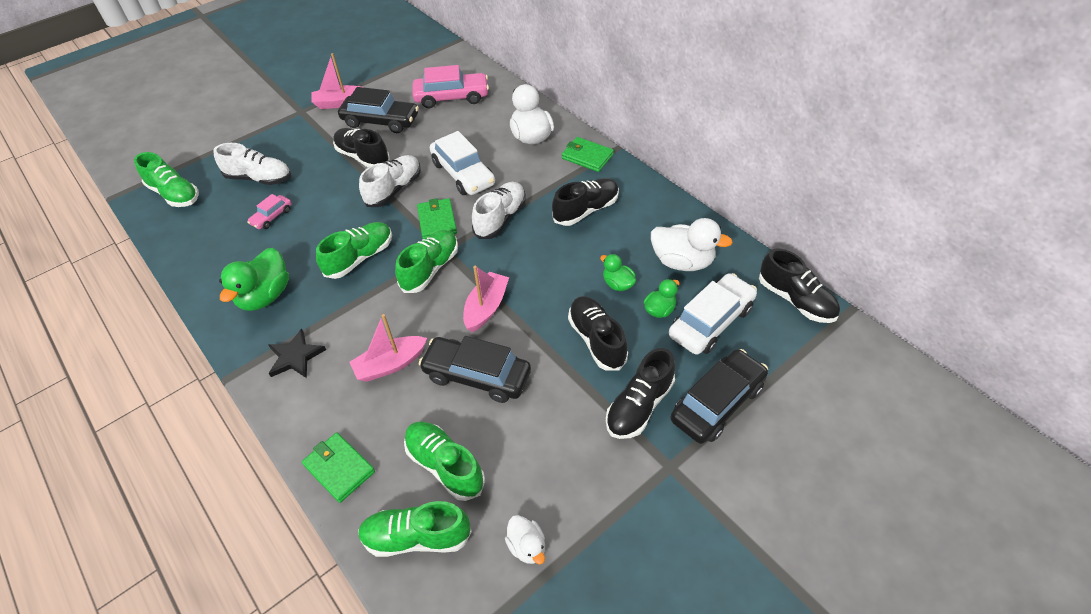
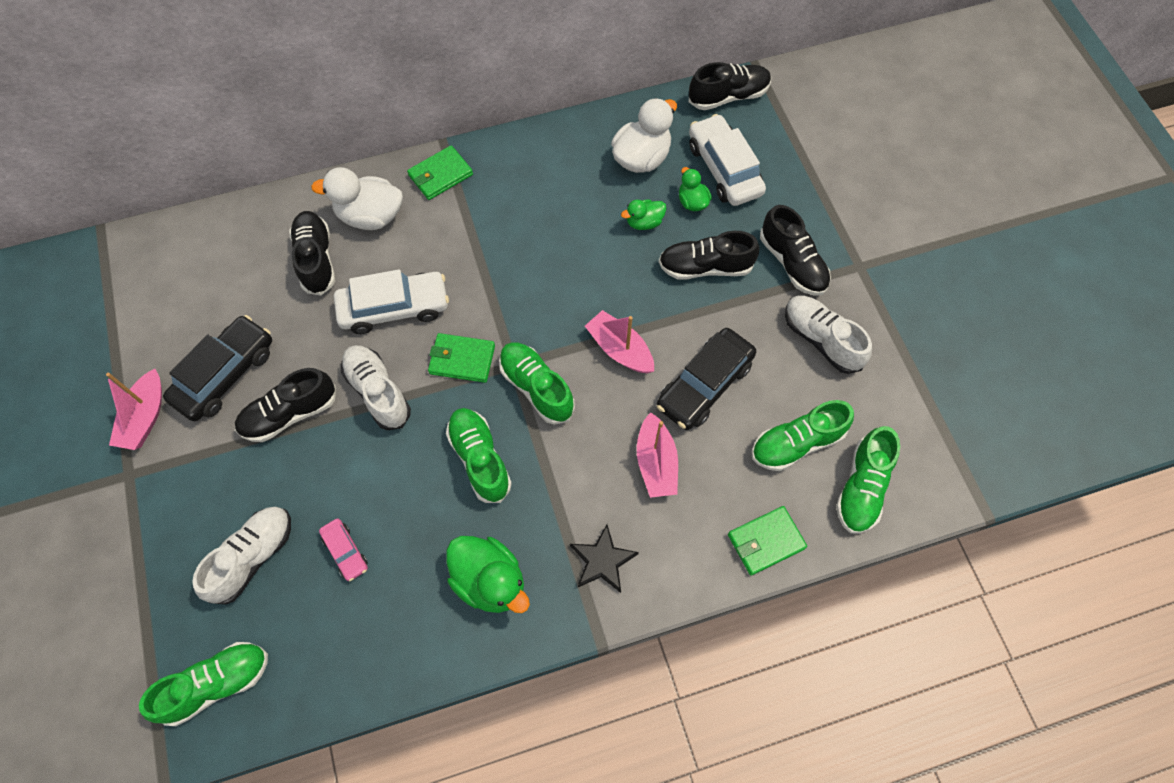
camera: 70 degrees left, 15 degrees up
pink car [412,65,489,108] -> none
white shoe [472,182,526,239] -> white shoe moved to [785,295,872,374]
white duck [505,515,545,564] -> none
black shoe [552,178,619,226] -> black shoe moved to [289,211,335,296]
black car [671,349,768,444] -> none

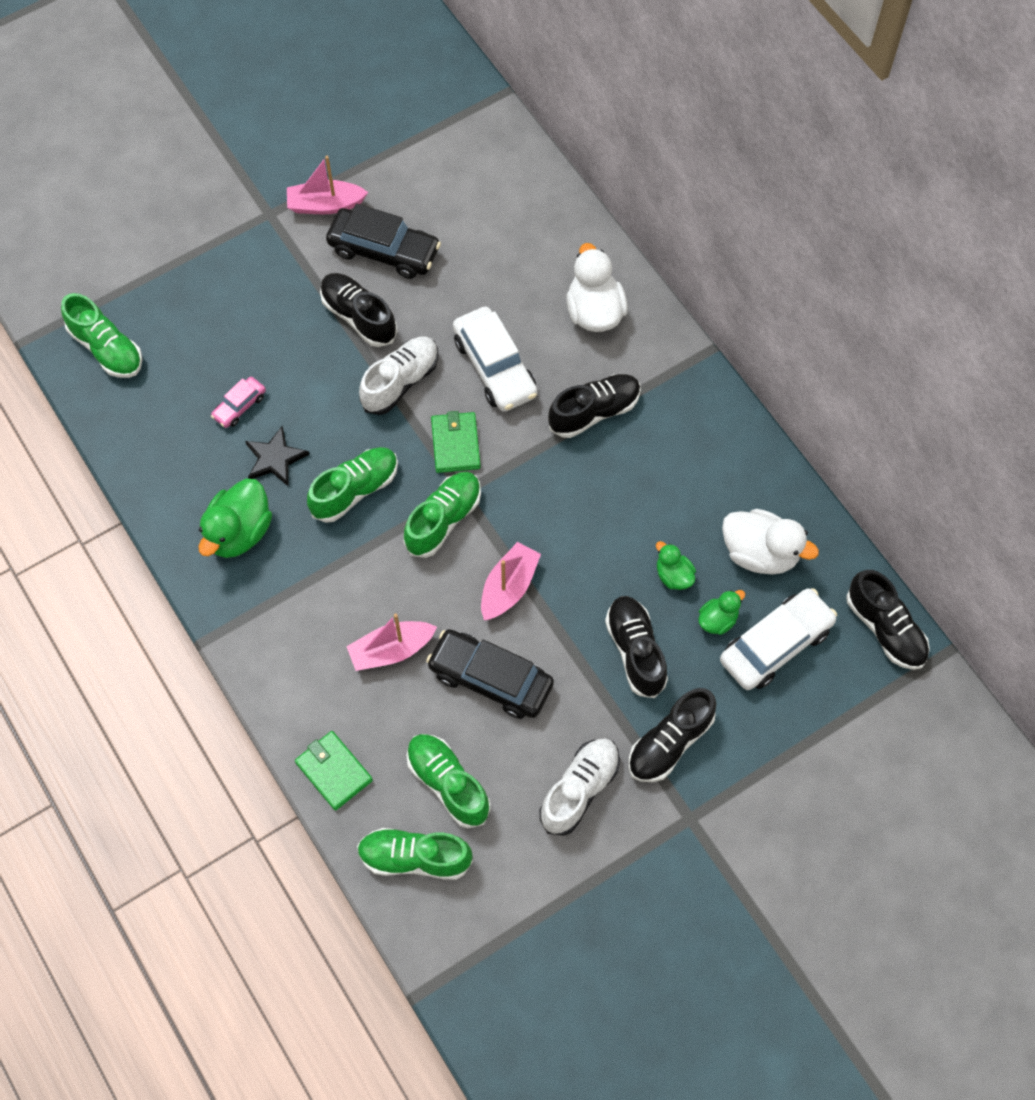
camera: 75 degrees right, 0 degrees up
white shoe [192,507,291,605] -> none
black shoe [289,211,335,296] -> black shoe moved to [548,374,641,438]
green wallet [407,145,473,200] -> none
black star [570,525,639,593] -> black star moved to [245,426,309,487]

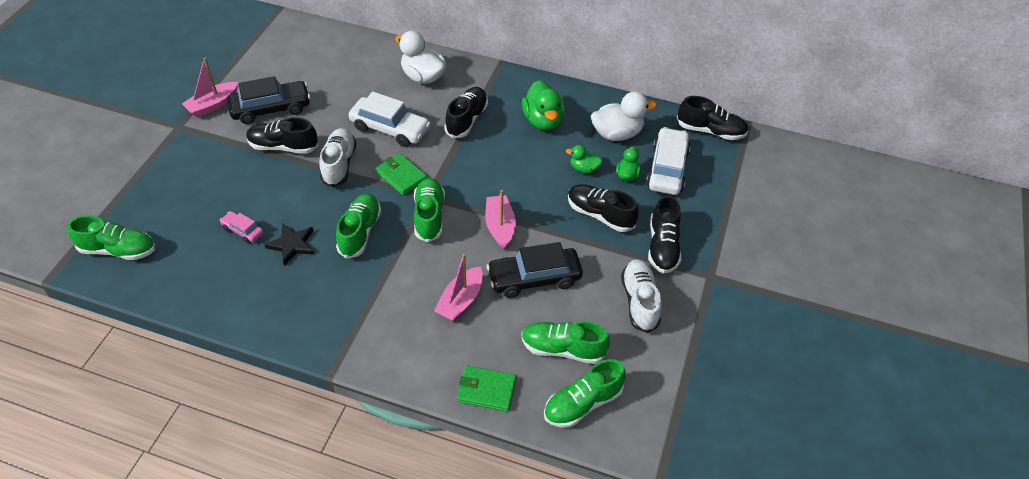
camera: 40 degrees left, 15 degrees down
green duck [198,479,272,558] -> green duck moved to [522,80,565,130]
pink car [211,377,266,428] -> pink car turned 120 degrees clockwise [220,211,264,244]

